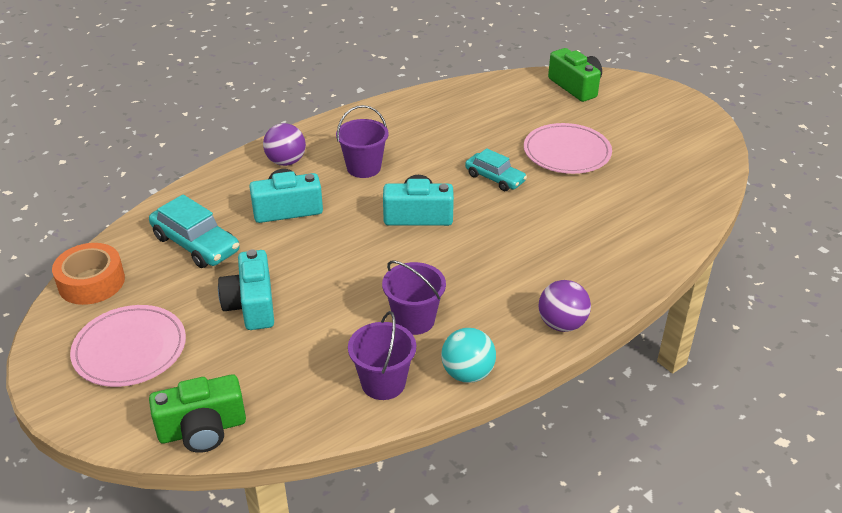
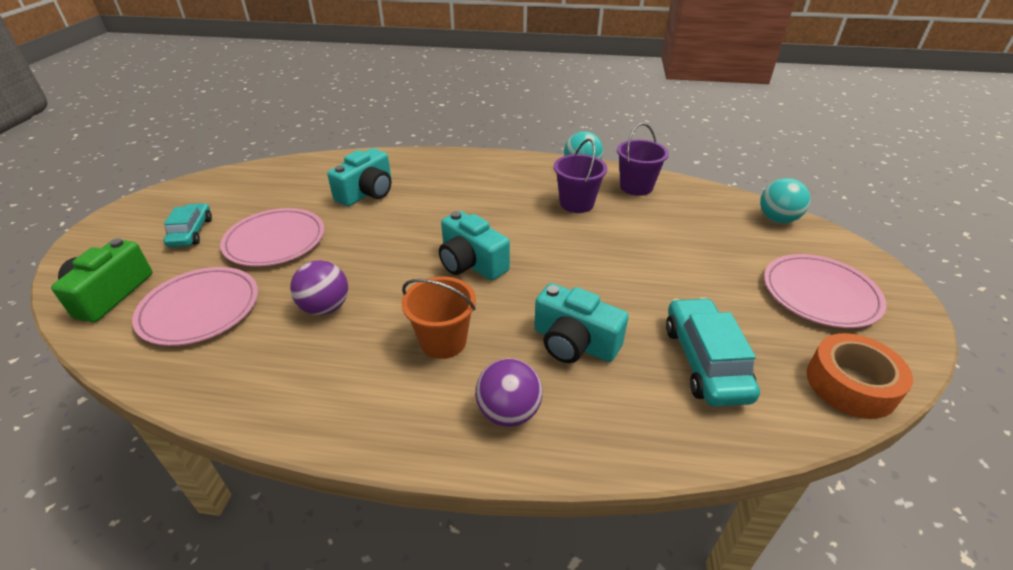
camera: 135 degrees left, 0 degrees up
green camera [149,374,246,453] -> turquoise ball [760,178,810,223]
turquoise camera [218,249,274,330] -> turquoise camera moved to [327,148,391,206]
purple bucket [336,105,389,178] -> orange bucket [402,276,476,359]
turquoise car [465,148,527,191] -> turquoise car moved to [164,203,212,247]
purple ball [538,280,591,332] -> purple ball moved to [290,260,348,315]
none -> pink plate [132,267,258,346]

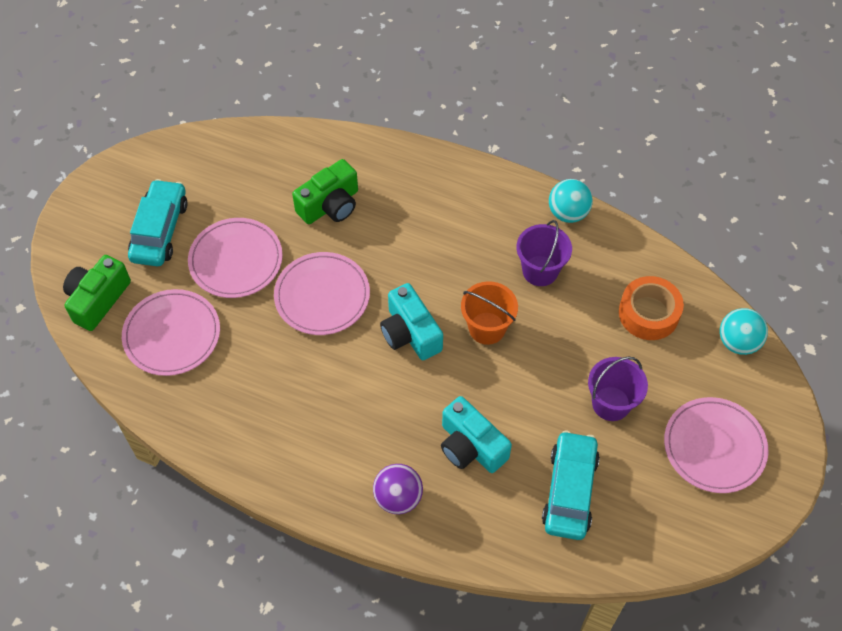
camera: 15 degrees right, 20 degrees up
turquoise car [164,203,212,247] -> turquoise car [128,179,188,266], size x1.51
purple ball [290,260,348,315] -> none
turquoise camera [327,148,391,206] -> green camera [292,159,358,224]
orange bucket [402,276,476,359] -> orange bucket moved to [461,281,518,345]
purple bucket [617,123,669,196] -> purple bucket moved to [588,357,648,421]
orange tape [806,333,913,419] -> orange tape moved to [619,276,684,340]
none -> pink plate [274,252,370,335]

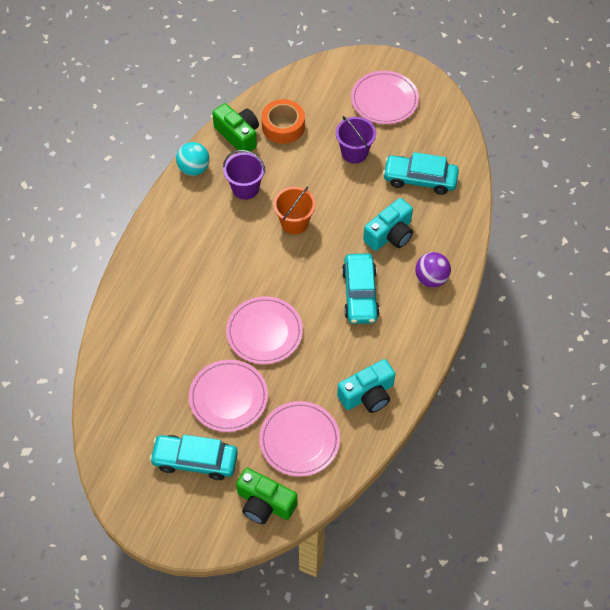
camera: 90 degrees left, 0 degrees up
green camera [292,159,358,224] -> green camera moved to [212,103,259,153]
turquoise camera [380,283,443,360] -> turquoise camera moved to [337,359,395,413]
turquoise ball [720,308,768,355] -> none
none -> turquoise car [342,253,380,324]

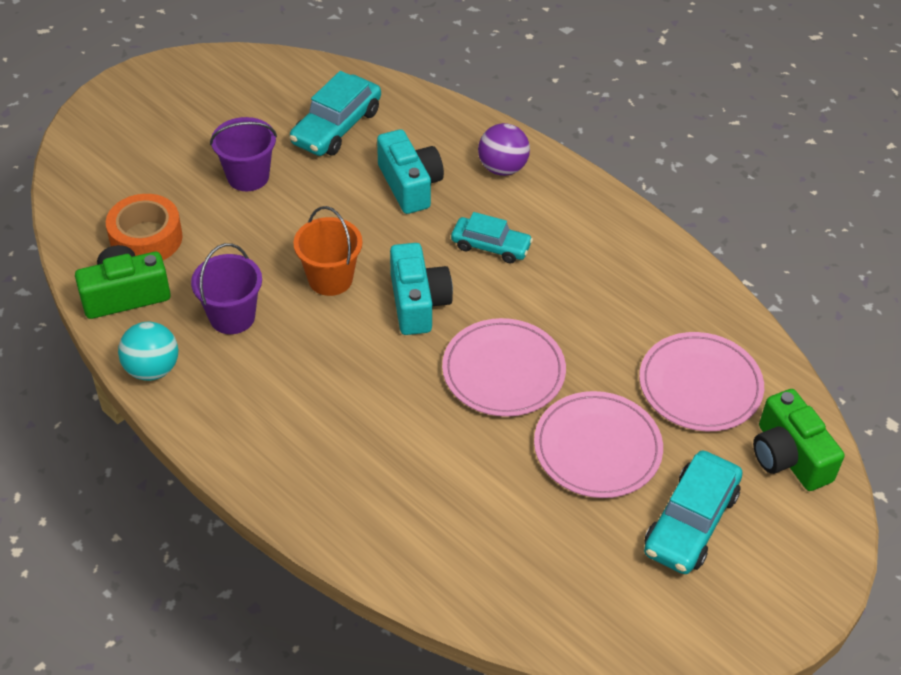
camera: 70 degrees left, 10 degrees down
green camera [236,468,297,524] -> green camera turned 105 degrees clockwise [753,389,844,491]
turquoise camera [337,359,395,413] -> turquoise camera moved to [390,243,453,335]
turquoise car [342,253,380,324] -> turquoise car [451,212,533,264], size x0.66
pink plate [351,71,419,124] -> none

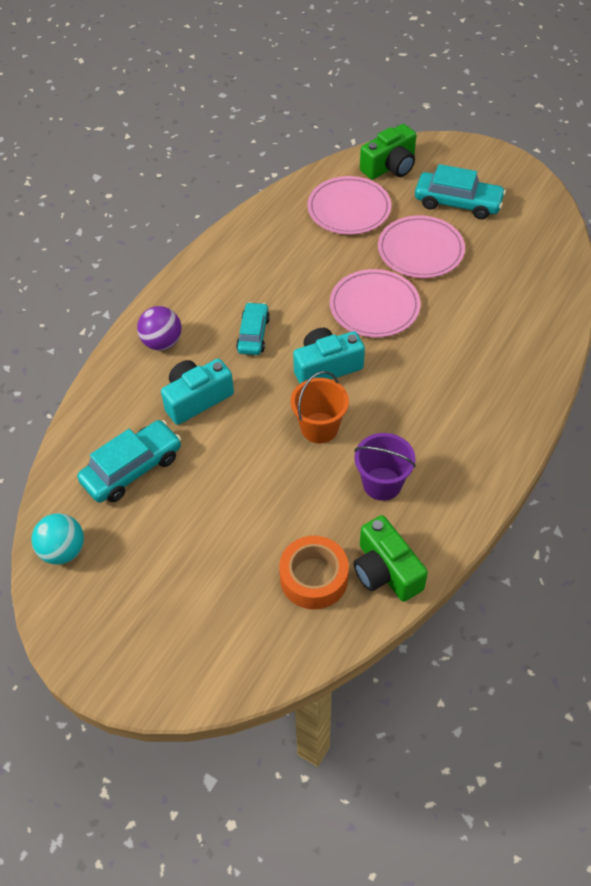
camera: 100 degrees left, 5 degrees up
turquoise ball [118,322,178,381] -> turquoise ball moved to [31,513,84,564]
purple bucket [210,117,277,191] -> none
turquoise car [289,71,381,156] -> turquoise car turned 60 degrees counterclockwise [77,420,181,503]

